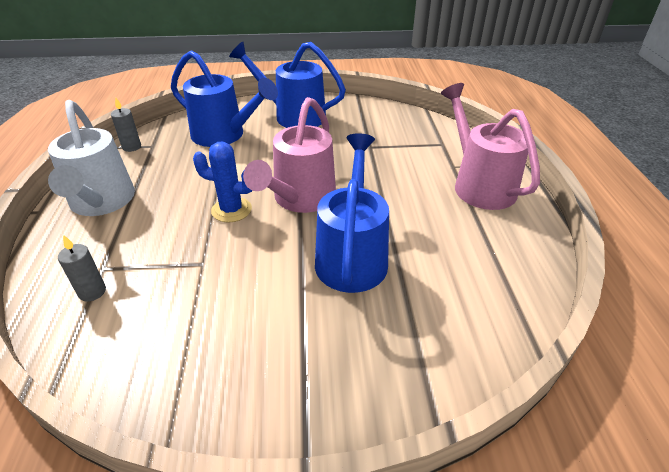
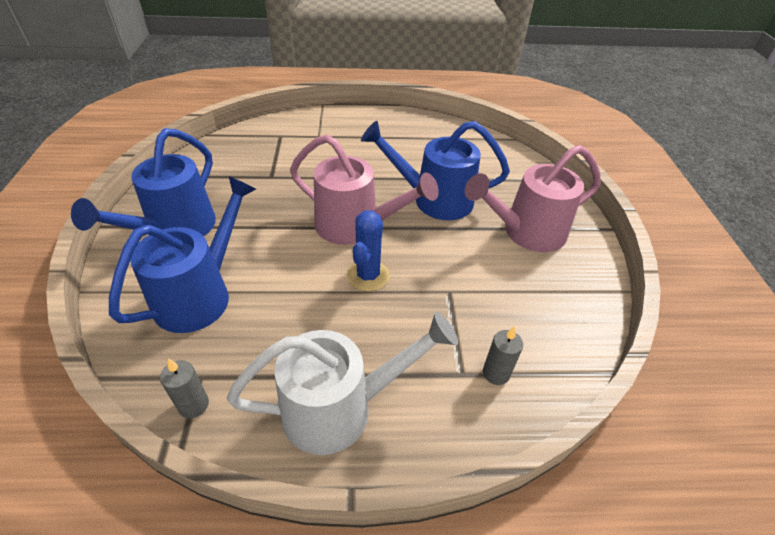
camera: 90 degrees left, 5 degrees up
pink watering can [441,83,540,210] -> pink watering can moved to [465,145,601,252]

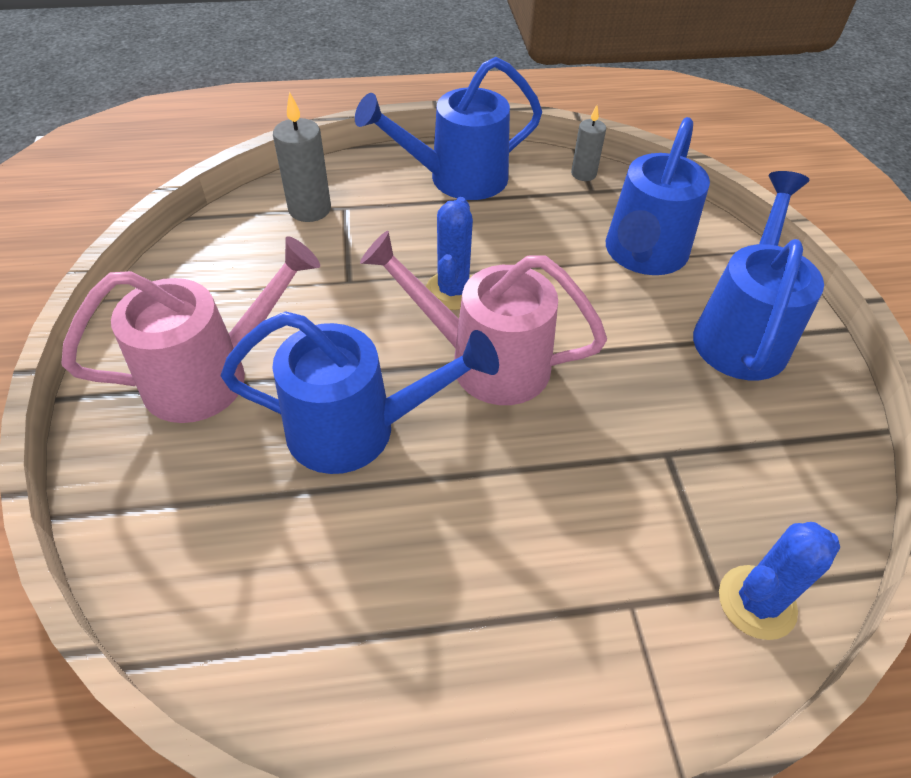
camera: 175 degrees right, 5 degrees up
white watering can [227,312,458,455] -> blue watering can [355,57,542,200]
grey candle [483,326,523,385] -> grey candle [273,91,331,222], size x1.56
none -> blue cactus [719,522,840,640]

